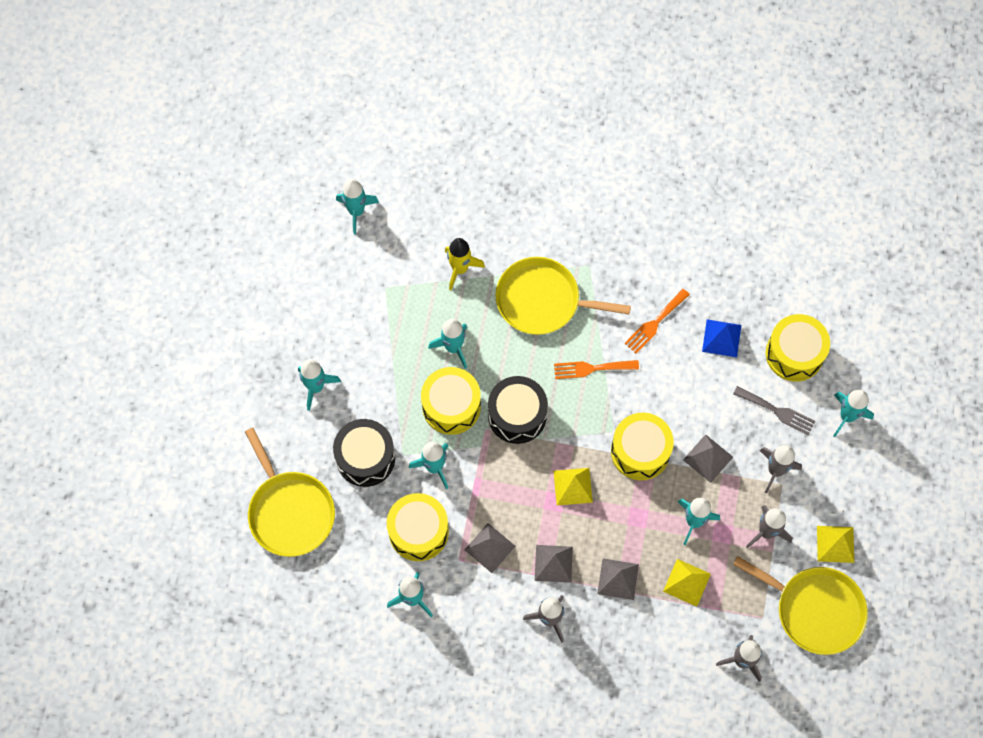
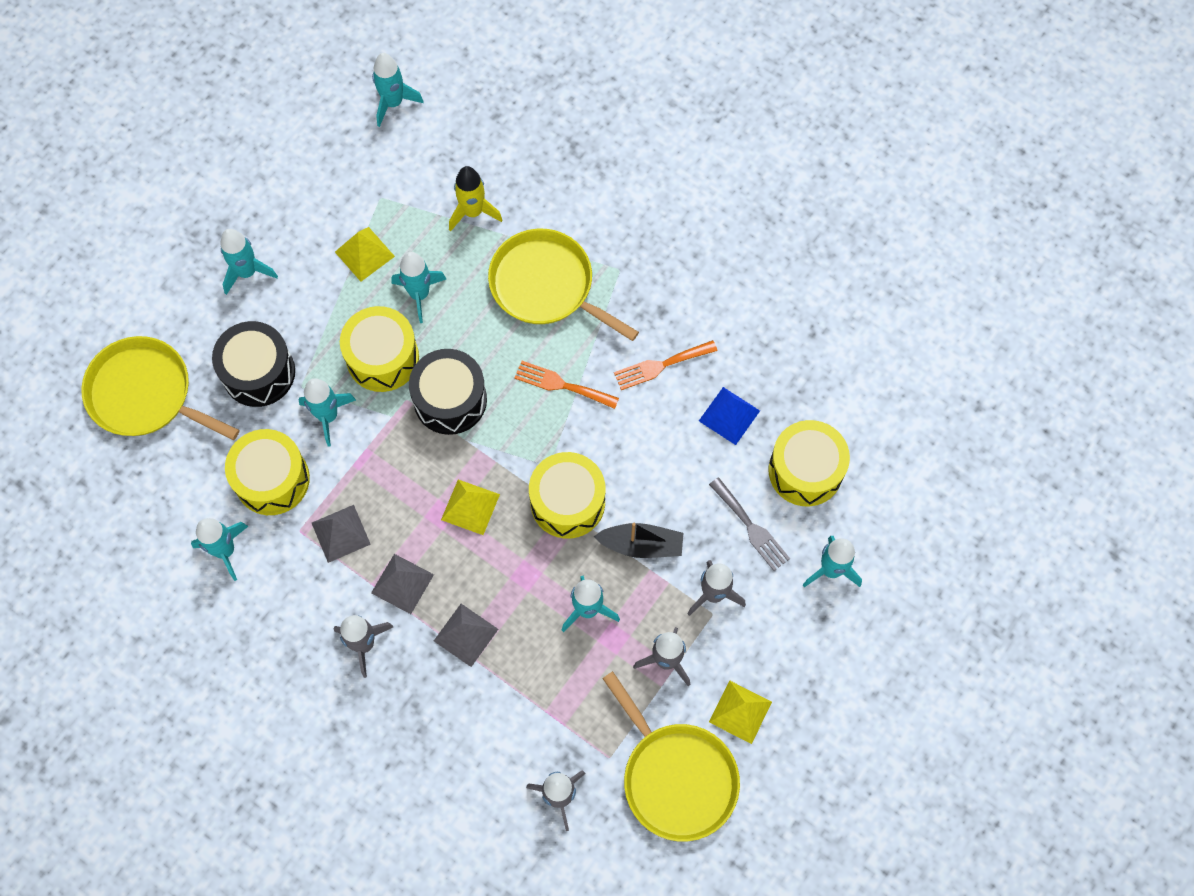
camera: 25 degrees right, 0 degrees up
yellow pan [245,428,335,557] -> yellow pan turned 120 degrees clockwise [81,336,240,440]
yellow pyramid [663,559,711,607] -> yellow pyramid moved to [335,227,395,281]
grey pyramid [683,434,733,483] -> black boat [594,523,683,558]

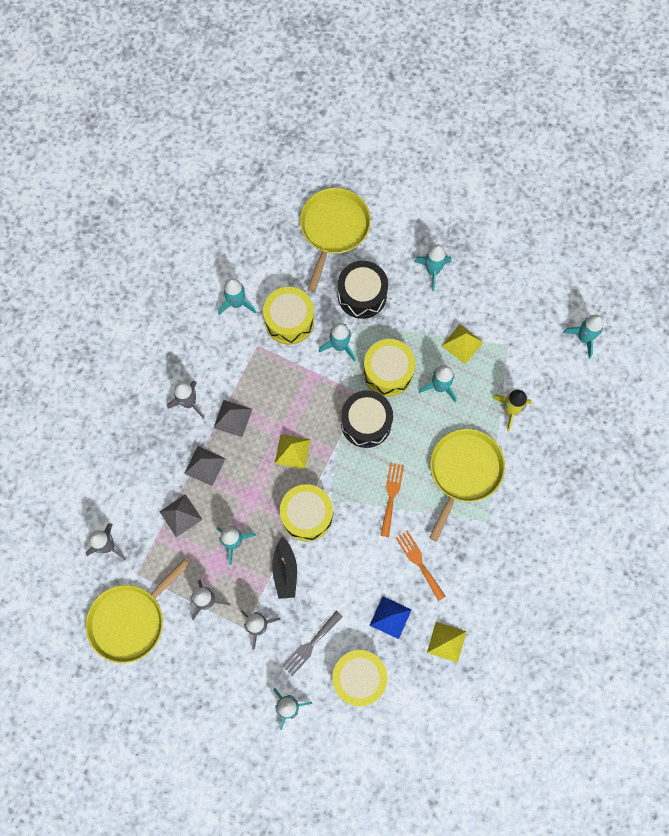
camera: 80 degrees right, 5 degrees up
grey pyramid [312,505,371,563] -> grey pyramid moved to [160,494,203,537]
yellow pyramid [709,680,772,744] -> yellow pyramid moved to [427,622,467,663]

